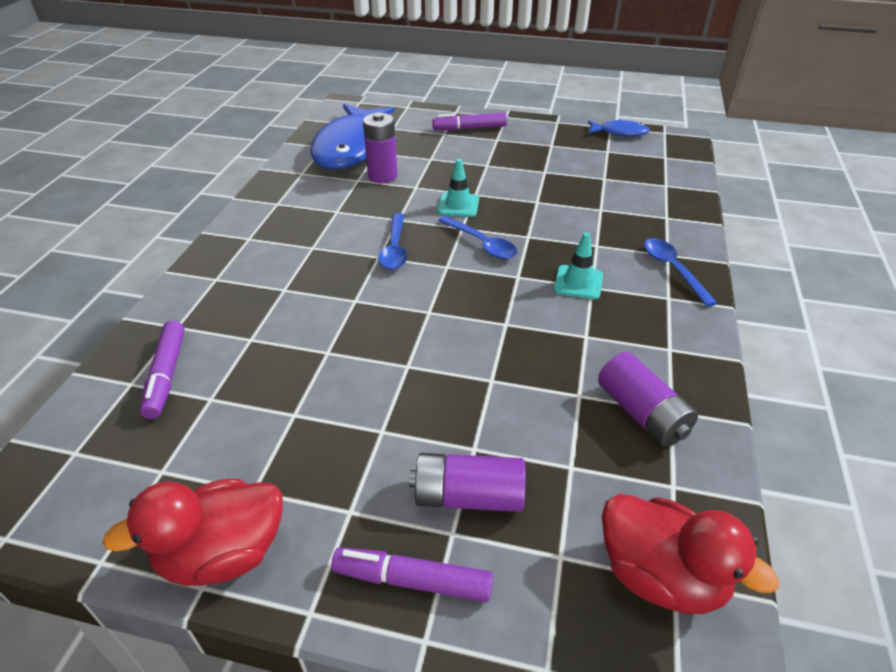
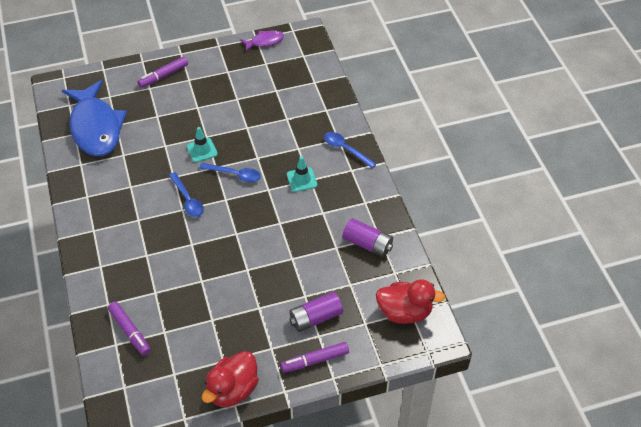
camera: 30 degrees left, 10 degrees up
purple battery [363,112,398,183] -> none
blue fish [588,119,650,137] -> purple fish [240,30,284,52]

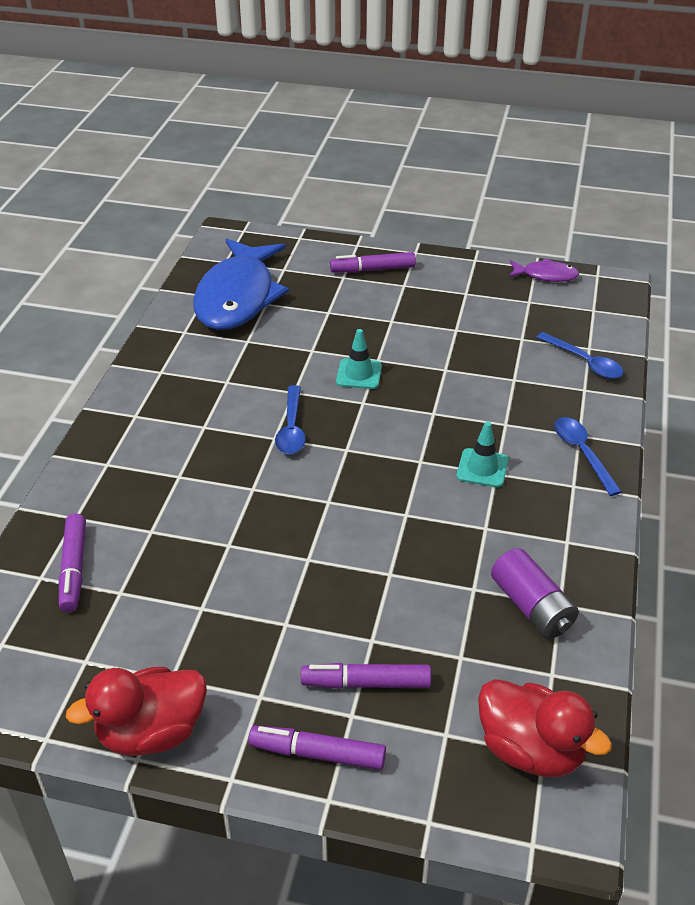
camera: 30 degrees right, 10 degrees down
blue spoon [199,163,261,182] -> blue spoon moved to [536,332,623,379]
purple battery [289,292,343,332] -> purple marker [301,663,431,689]

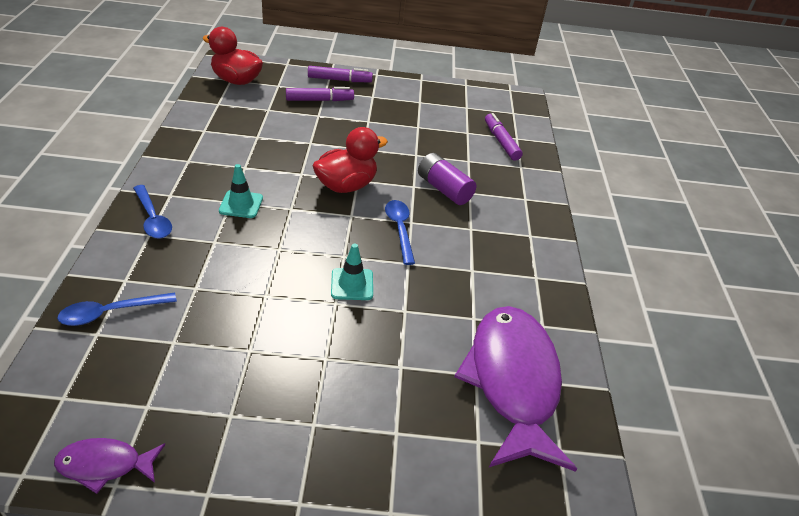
camera: 165 degrees right, 0 degrees up
red duck [66,667,207,756] -> red duck moved to [312,127,388,193]
blue fish [193,239,289,330] -> purple fish [455,306,577,472]
purple marker [330,252,416,272] -> none
purple battery [491,548,579,639] -> purple battery moved to [418,153,476,205]
blue spoon [536,332,623,379] -> blue spoon turned 60 degrees counterclockwise [57,292,177,326]

